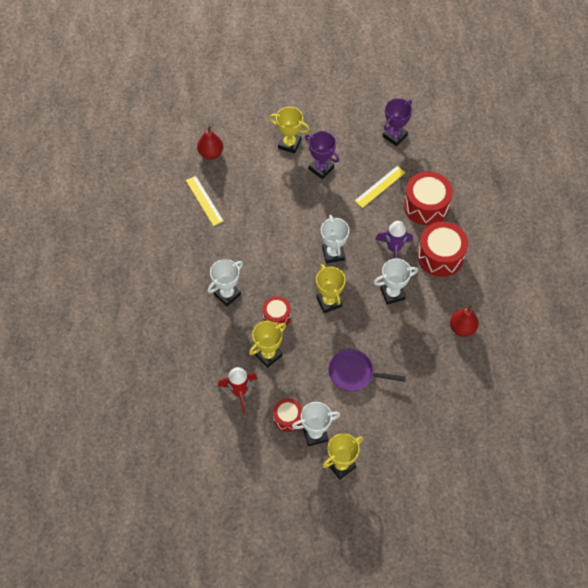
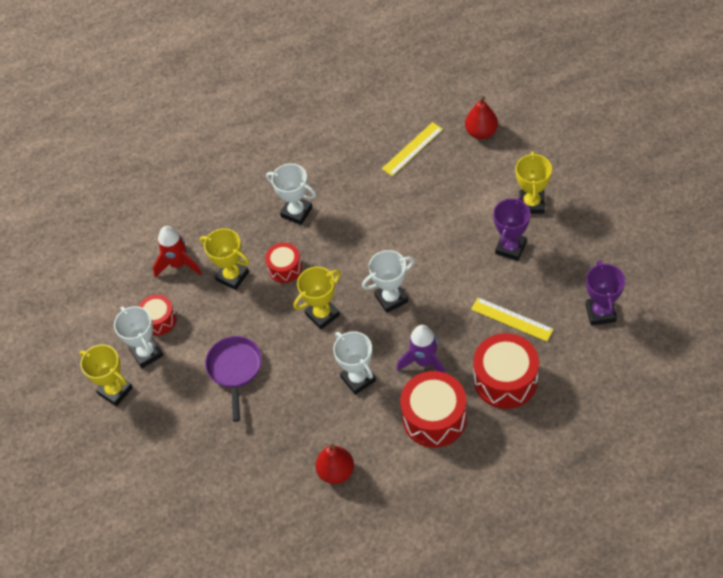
camera: 80 degrees right, 5 degrees down
purple trophy [382,98,412,146] -> purple trophy turned 60 degrees clockwise [586,260,625,325]

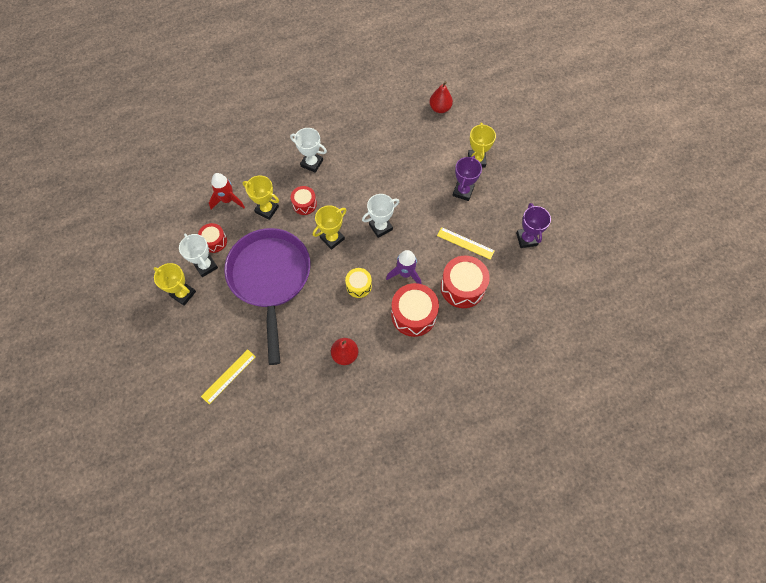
camera: 10 degrees left, 10 degrees up
purple pan [205,336,262,422] -> purple pan [224,228,310,365], size x2.08
white trophy [333,331,376,395] -> yellow drum [345,268,372,298]
yellow ruler [382,122,443,176] -> yellow ruler moved to [201,349,256,404]

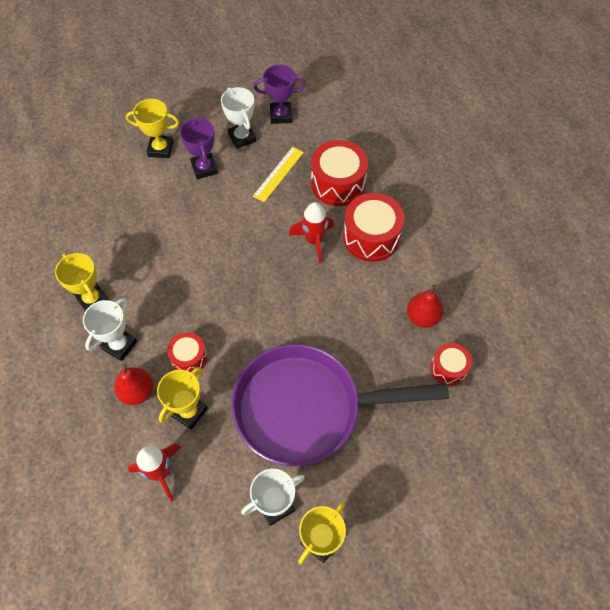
camera: 85 degrees left, 5 degrees down
red drum [198,223,227,253] -> red drum moved to [431,343,472,386]
yellow ruler [201,349,256,404] -> none
yellow trophy [313,205,346,250] -> yellow trophy moved to [55,253,109,311]
yellow drum [345,268,372,298] -> none
white trophy [362,194,399,238] -> white trophy moved to [221,87,256,149]
purple rocket [386,250,422,284] -> red rocket [289,202,334,263]
red pear [429,81,453,113] -> red pear moved to [114,364,153,405]
purple trophy [453,156,482,201] -> purple trophy turned 45 degrees clockwise [180,117,218,179]

